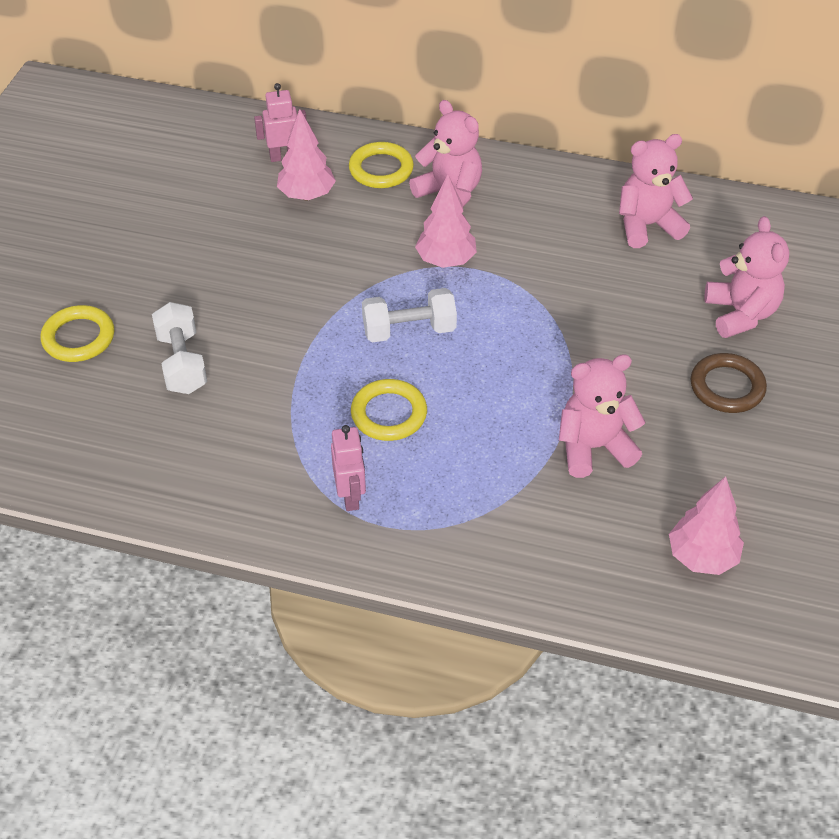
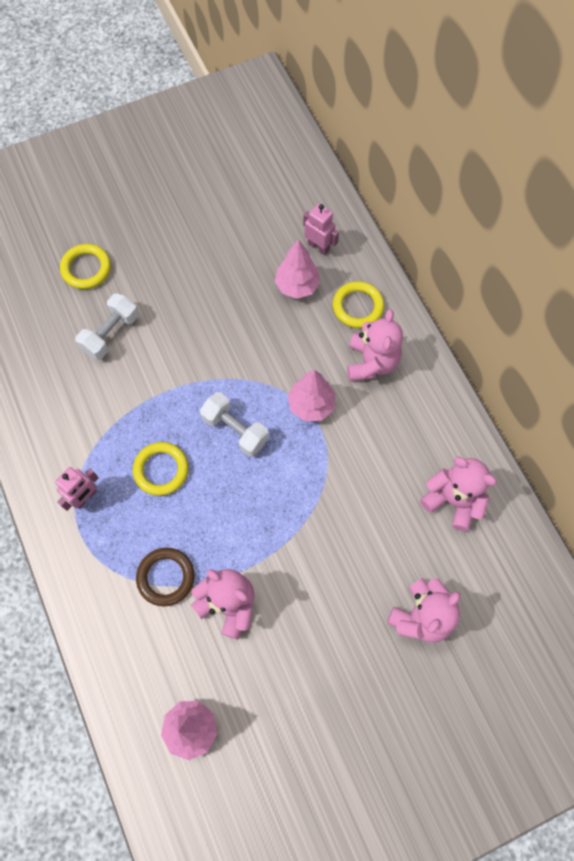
camera: 50 degrees right, 20 degrees up
brown ring [690,353,767,413] -> brown ring moved to [136,548,195,606]

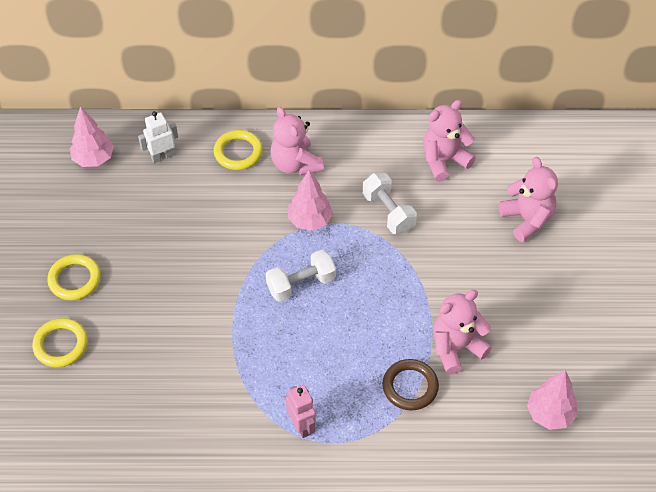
camera: 65 degrees left, 15 degrees down
white dumbbell [75,293,139,360] -> white dumbbell moved to [363,173,417,234]
yellow ring [133,442,189,496] -> yellow ring moved to [47,254,101,300]
pink tree [275,239,320,299] -> pink tree moved to [70,106,114,167]
pink robot [303,204,339,255] -> white robot [138,111,178,163]
pink teddy bear [347,309,403,381] -> pink teddy bear turned 150 degrees counterclockwise [270,107,324,176]

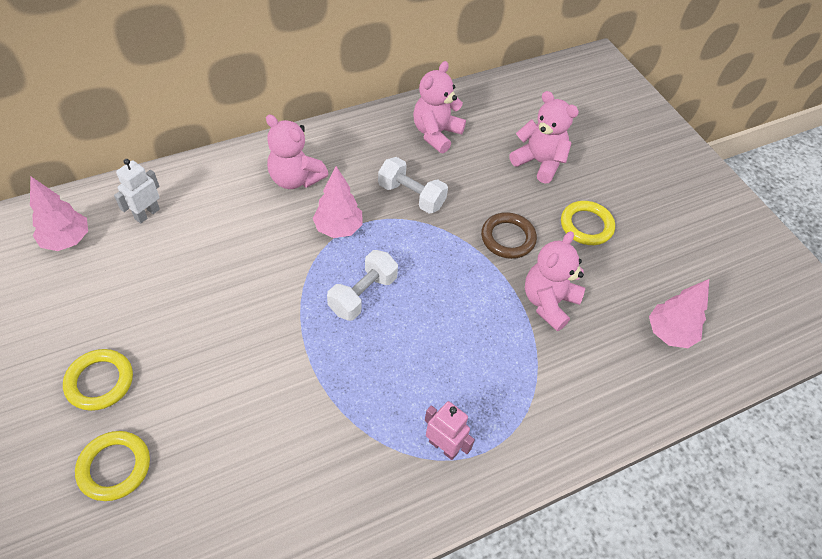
camera: 30 degrees left, 0 degrees up
yellow ring [214,130,263,170] -> yellow ring moved to [561,201,615,245]
brown ring [382,359,439,410] -> brown ring moved to [481,212,537,259]

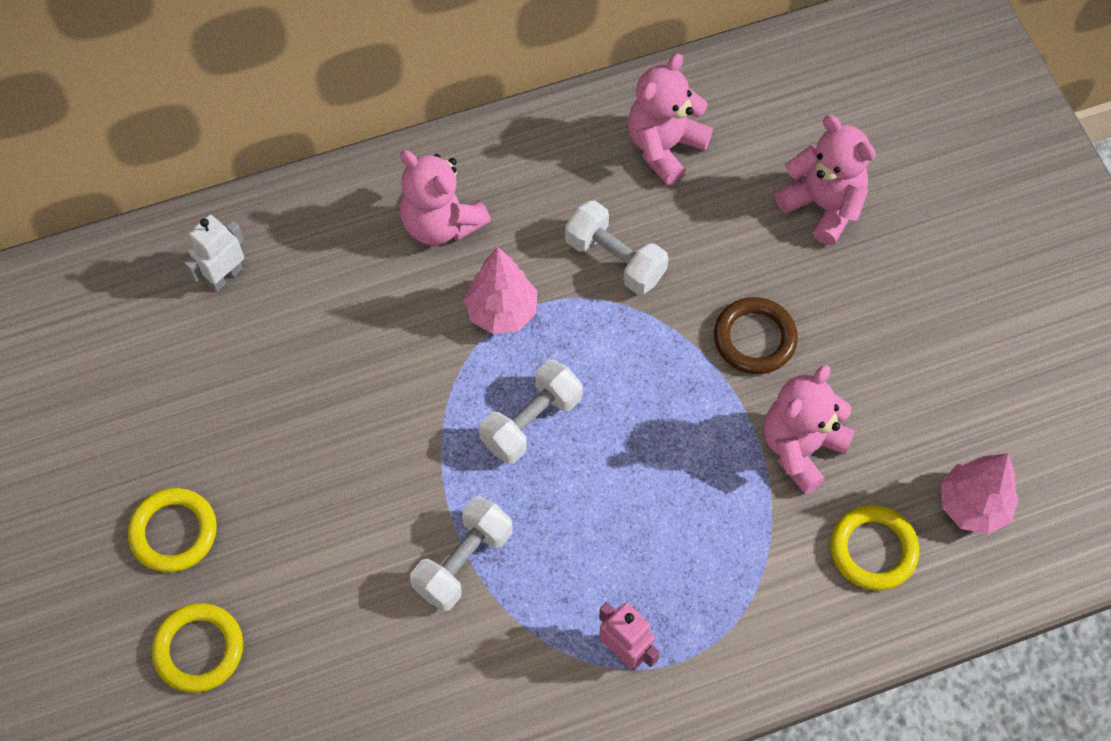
camera: 10 degrees right, 10 degrees up
pink tree [30,176,88,251] -> none
yellow ring [561,201,615,245] -> yellow ring moved to [830,505,919,590]
none -> white dumbbell [410,496,512,611]

